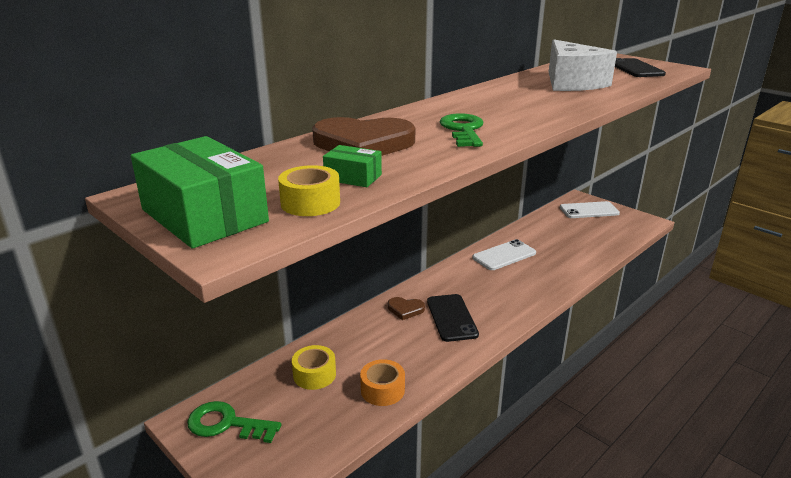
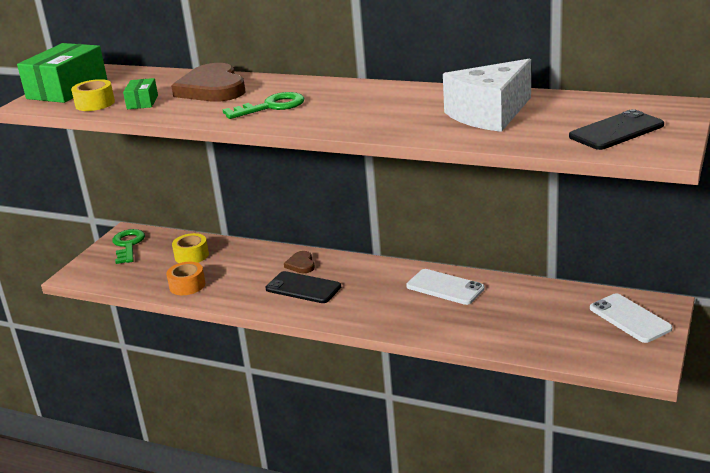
camera: 70 degrees right, 0 degrees up
black phone [427,294,479,342] -> black phone turned 60 degrees clockwise [266,271,341,303]

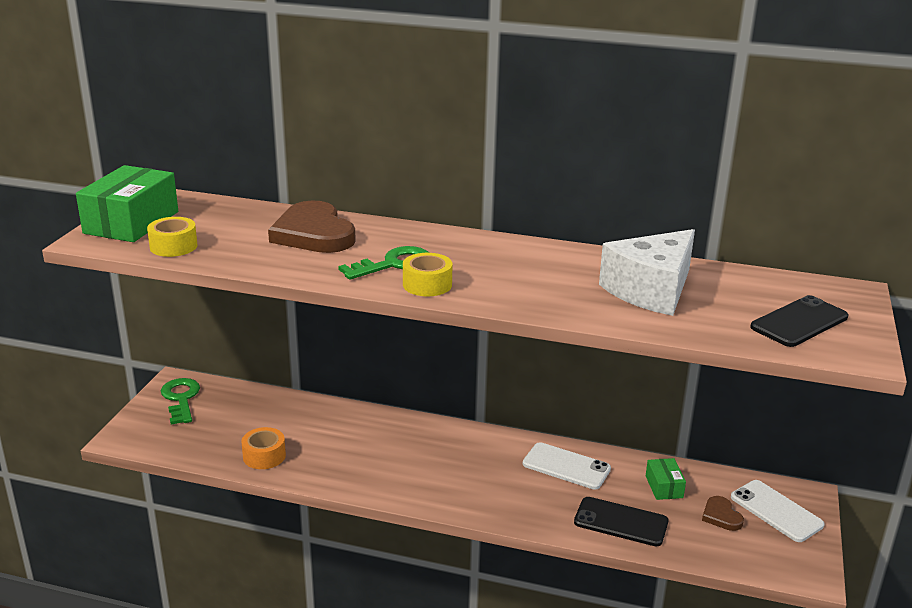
camera: 10 degrees left, 0 degrees up
green box [123,78,158,109] -> green box moved to [646,458,686,500]
yellow tape [172,233,209,263] -> yellow tape moved to [403,253,452,296]
black phone [266,271,341,303] -> black phone moved to [574,497,668,546]
brown heart [284,251,315,273] -> brown heart moved to [702,496,744,531]

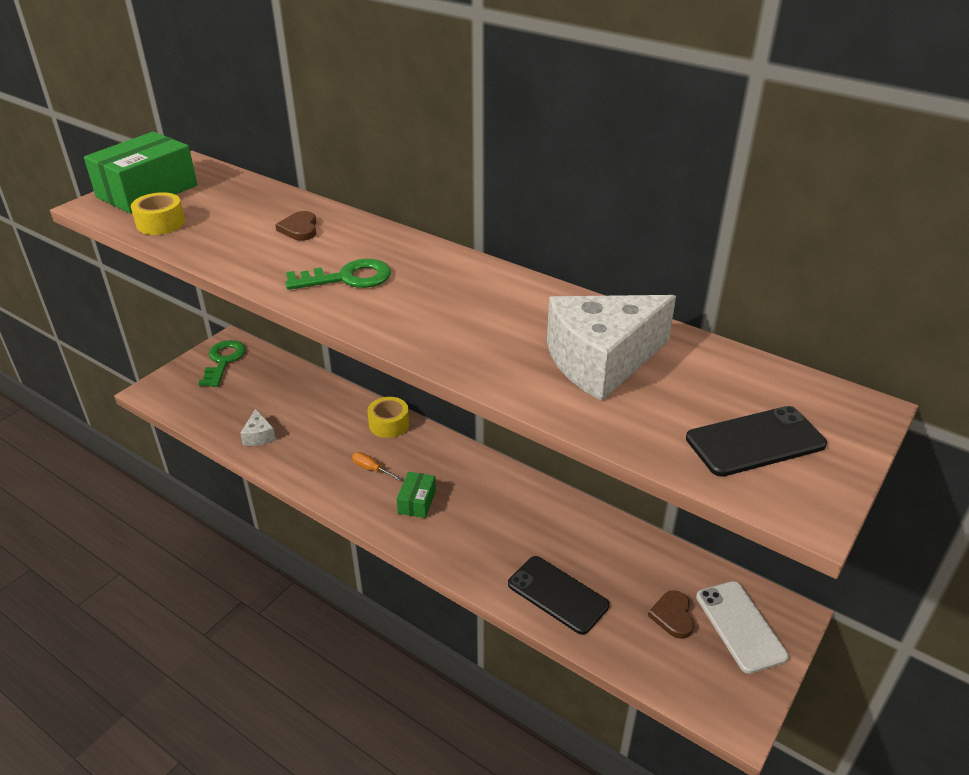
camera: 20 degrees right, 10 degrees up
orange tape [241,427,286,469] -> white cheese [240,409,276,446]
brown heart [268,201,356,253] -> brown heart [275,211,317,241], size x0.47
yellow tape [403,253,452,296] -> yellow tape moved to [367,397,409,438]
white phone [523,442,611,490] -> none
green box [646,458,686,500] -> green box moved to [397,472,436,518]
none -> orange screwdriver [352,452,402,481]

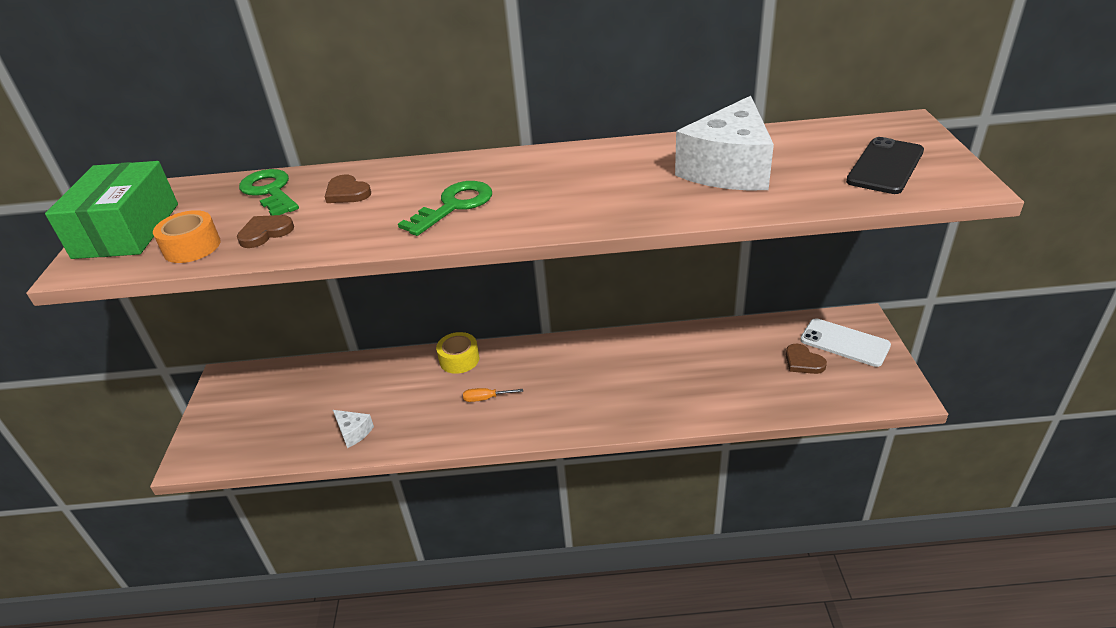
camera: 35 degrees left, 0 degrees up
yellow tape [131,192,185,235] -> orange tape [153,210,221,263]
green key [199,340,246,387] -> green key moved to [239,169,299,216]
green box [397,472,436,518] -> none
black phone [508,556,609,635] -> none
none -> brown heart [237,215,294,248]

